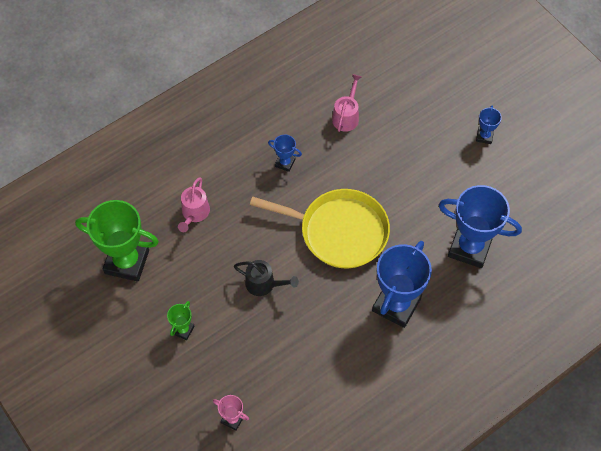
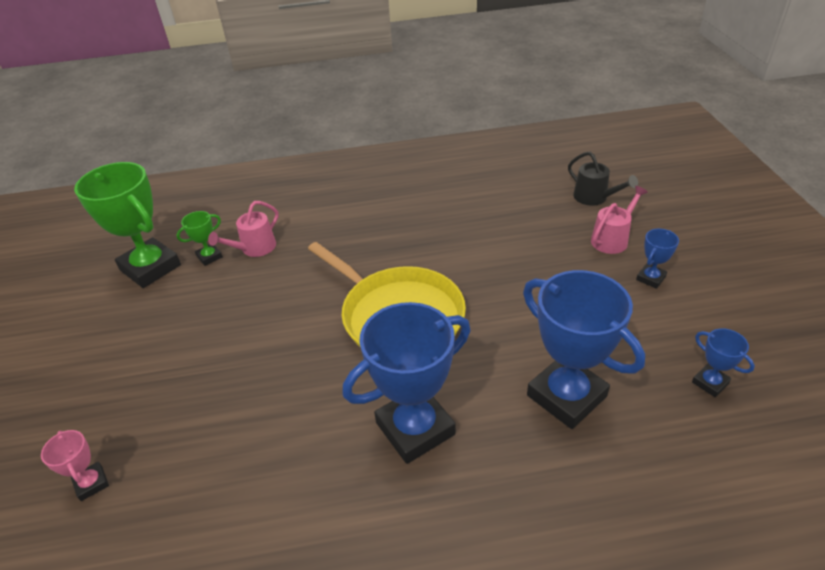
camera: 30 degrees right, 20 degrees down
green trophy [167,301,195,340] -> green trophy moved to [176,211,223,266]
black watering can [234,260,299,296] -> black watering can moved to [568,151,638,206]
blue trophy [268,134,302,172] -> blue trophy moved to [692,328,755,397]
pink watering can [332,74,362,132] -> pink watering can moved to [591,186,648,254]

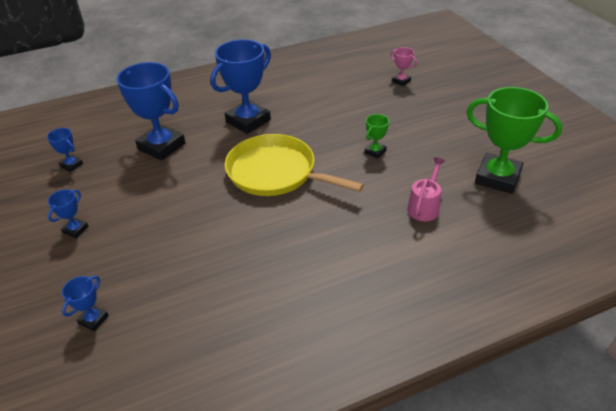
camera: 165 degrees right, 0 degrees up
green trophy [176,211,223,266] -> green trophy moved to [365,114,389,159]
black watering can [568,151,638,206] -> blue trophy [62,276,109,331]
pink watering can [591,186,648,254] -> none

